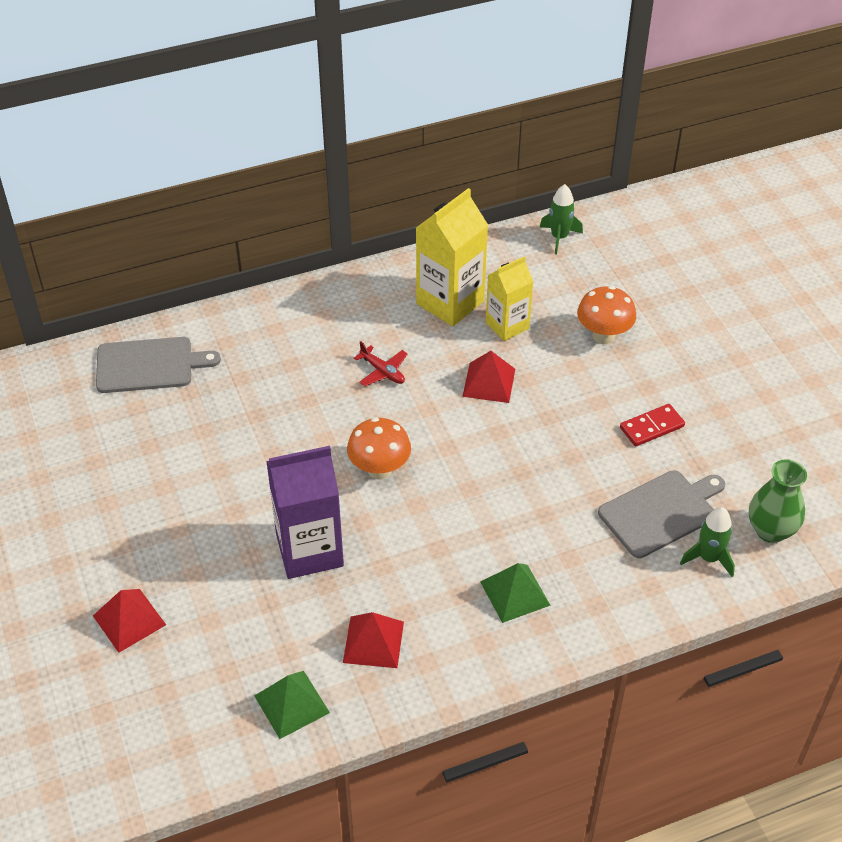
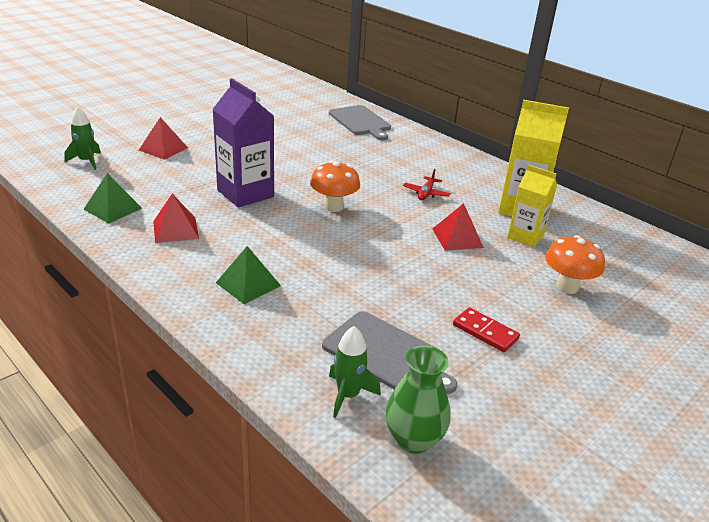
camera: 65 degrees right, 15 degrees down
green rocket [540,184,583,254] -> green rocket moved to [64,106,101,170]

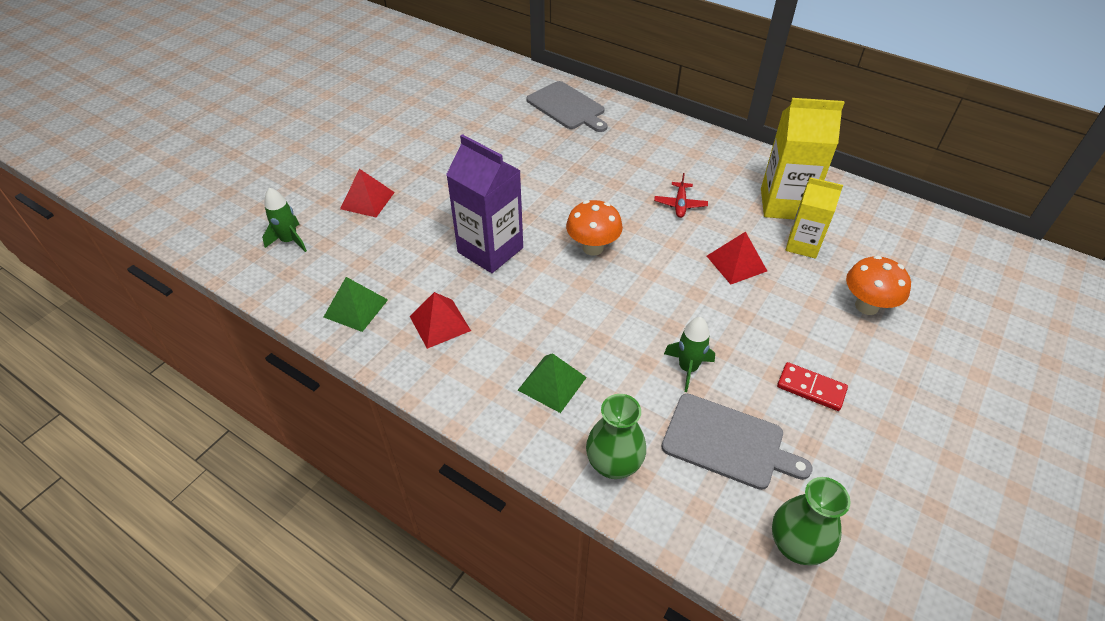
camera: 10 degrees left, 15 degrees up
green rocket [329,326,381,418] -> green rocket moved to [664,317,715,392]
none -> green vase [586,394,646,479]

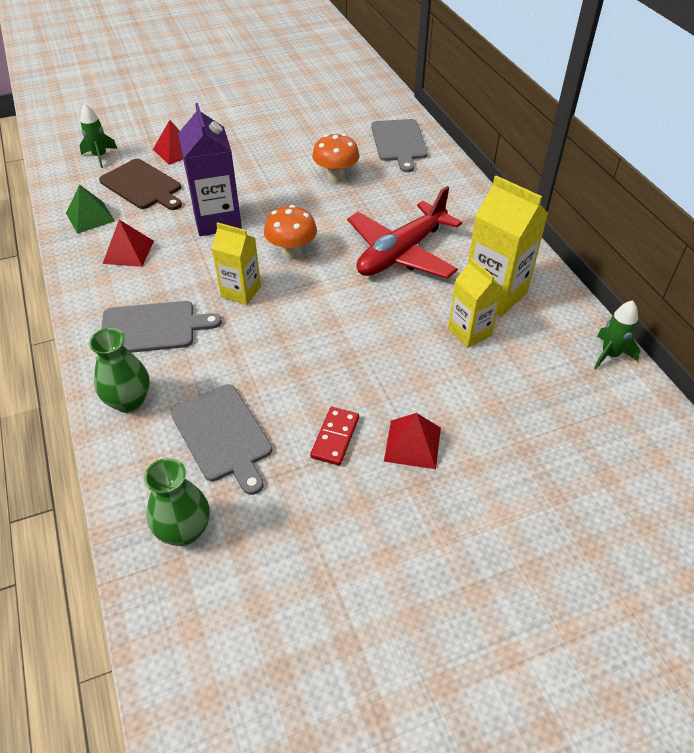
camera: 35 degrees right, 0 degrees up
green pyramid [518,353,587,413] -> grey cutting board [101,301,222,353]
red plane [654,173,708,218] -> red plane [347,186,462,279], size x2.45
green rocket [664,317,715,392] -> green rocket moved to [594,300,640,369]
red pyramid [707,232,767,285] -> red pyramid moved to [384,413,441,469]
red domino [777,362,848,411] -> red domino turned 45 degrees clockwise [310,407,359,466]
orange mushroom [846,255,911,315] -> orange mushroom moved to [312,134,360,183]
none -> brown cutting board [99,159,182,210]
none -> yellow carton [212,222,261,305]

